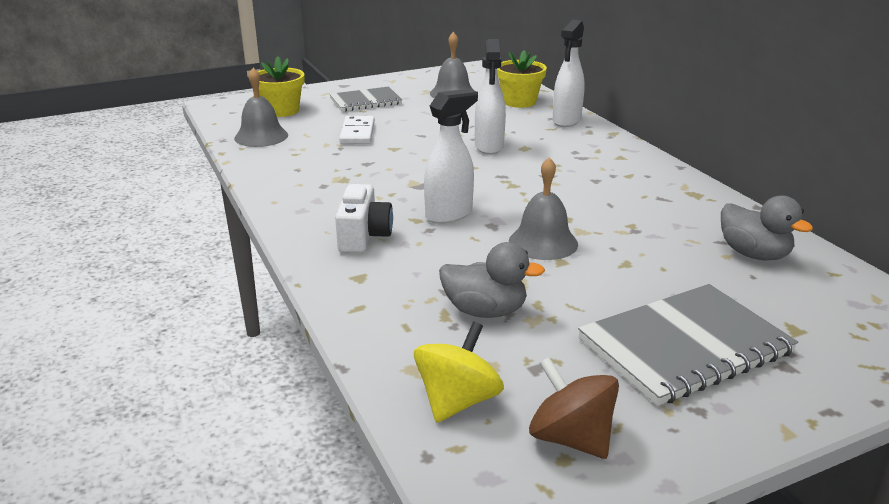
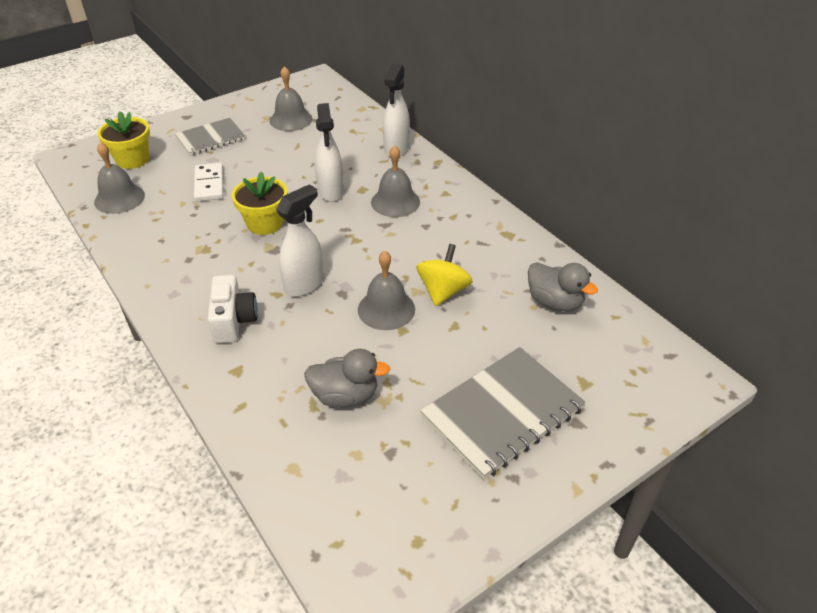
camera: 10 degrees left, 15 degrees up
yellow spinning top [414,322,504,423] -> yellow spinning top moved to [416,244,473,306]
yellow flower pot [497,50,547,108] -> yellow flower pot moved to [232,172,287,235]
brown spinning top [529,357,619,459] -> none
none -> grey bell [371,145,420,217]

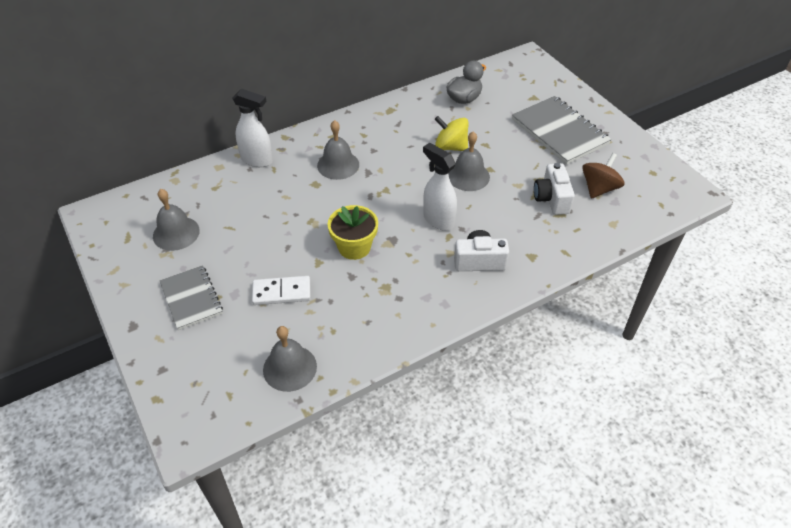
camera: 85 degrees left, 5 degrees up
yellow flower pot [98,111,150,169] -> none
grey duck [304,349,390,408] -> white camera [534,163,575,215]
white spray bottle [315,103,344,202] -> none
none -> brown spinning top [582,153,624,199]

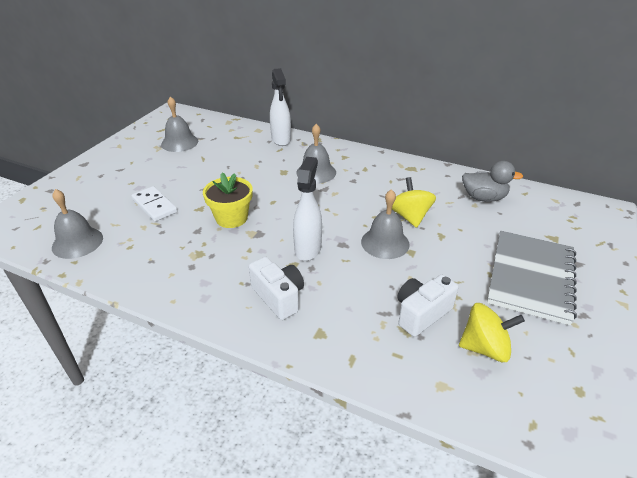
camera: 55 degrees right, 10 degrees down
grey notebook [159,265,223,330] -> none
brown spinning top [582,153,624,199] -> yellow spinning top [459,303,525,362]

